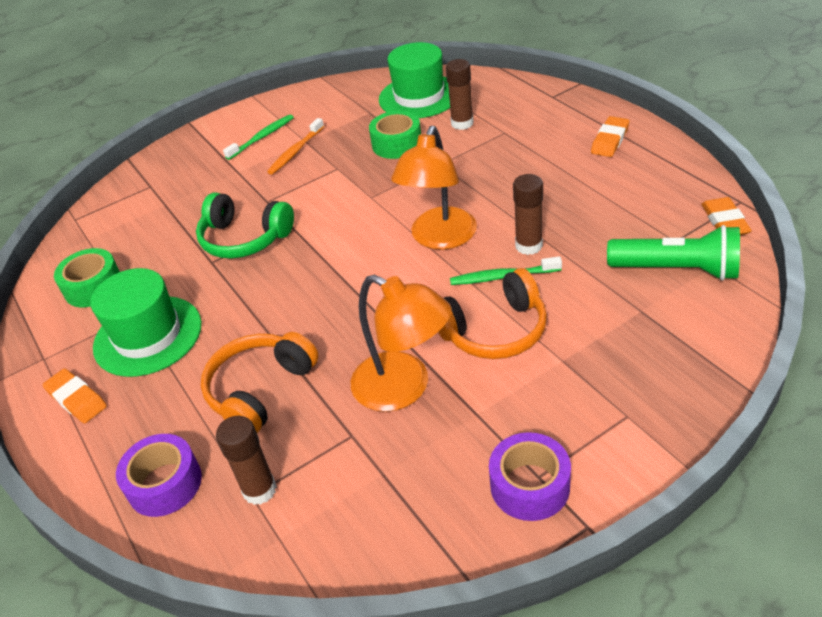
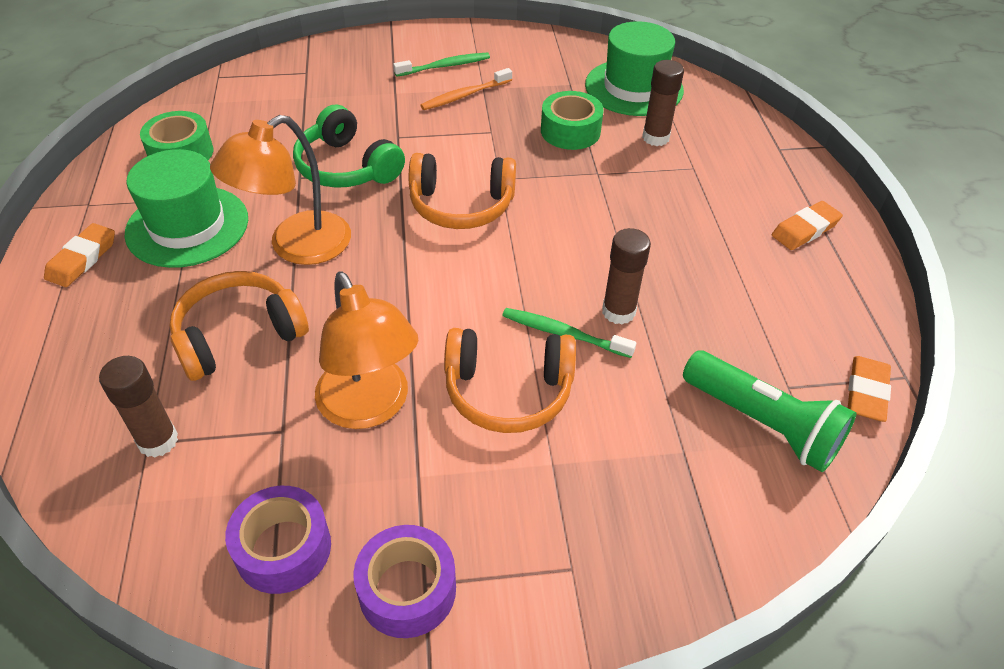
camera: 20 degrees right, 5 degrees up
orange eraser [42,368,107,423] -> orange eraser turned 45 degrees clockwise [44,223,115,287]
purple tape [116,434,202,517] -> purple tape moved to [225,486,331,594]
orange lamp [391,126,477,250] -> orange lamp moved to [210,115,351,265]
none -> orange headphones [409,153,516,229]

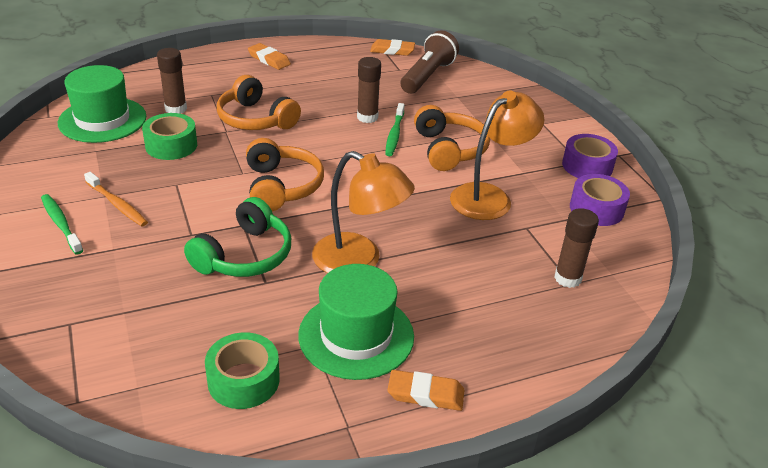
camera: 105 degrees left, 10 degrees down
orange headphones [169,271,309,381] -> orange headphones moved to [217,75,301,130]
green flashlight [683,351,856,472] -> brown flashlight [401,30,459,94]

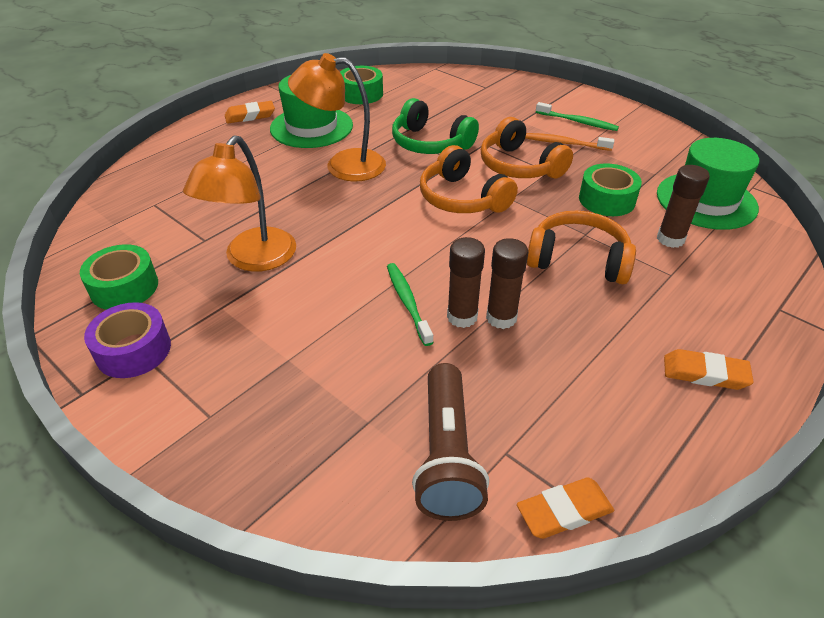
camera: 155 degrees right, 5 degrees up
green headphones [184,197,291,277] -> green headphones turned 60 degrees counterclockwise [392,98,479,154]
orange headphones [414,105,490,171] -> orange headphones moved to [481,117,573,178]
brown glue stick [554,208,599,288] -> brown glue stick moved to [486,238,528,329]
purple tape [570,174,630,226] -> green tape [80,244,158,310]

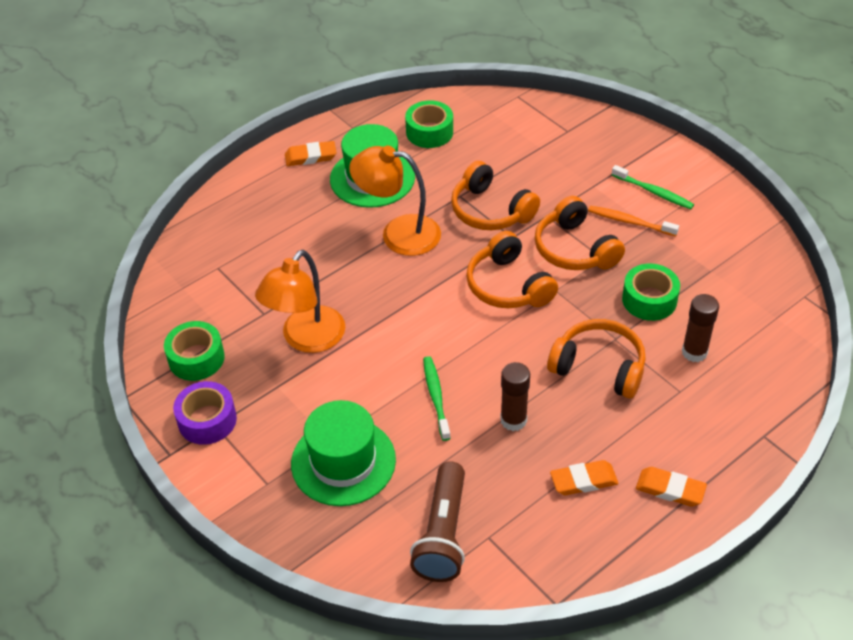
camera: 10 degrees right, 5 degrees up
green headphones [392,98,479,154] -> orange headphones [451,161,540,230]
brown glue stick [447,237,485,328] -> none
orange eraser [517,477,614,539] -> orange eraser moved to [550,460,619,495]
green hat [657,138,759,230] -> green hat moved to [291,400,396,506]

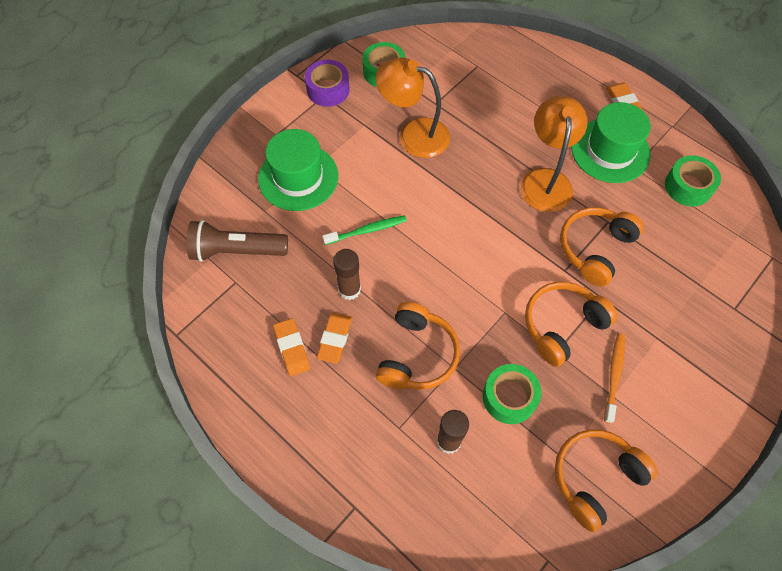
camera: 80 degrees right, 15 degrees up
orange headphones [466,231,558,308] -> orange headphones moved to [555,429,658,532]
green toothbrush [612,165,694,209] -> none
orange eraser [636,467,707,507] -> orange eraser moved to [317,313,352,364]

